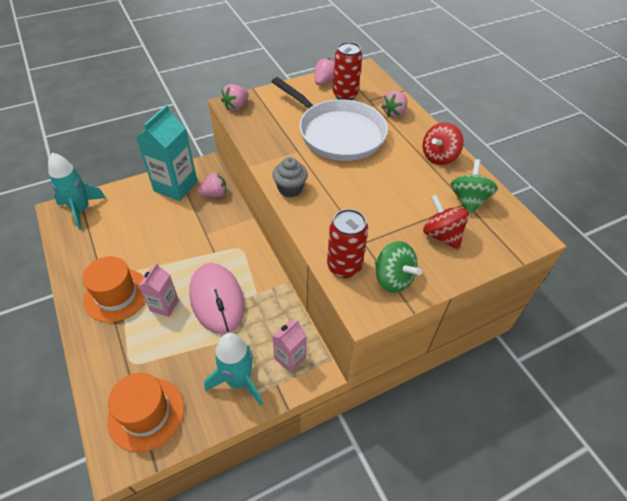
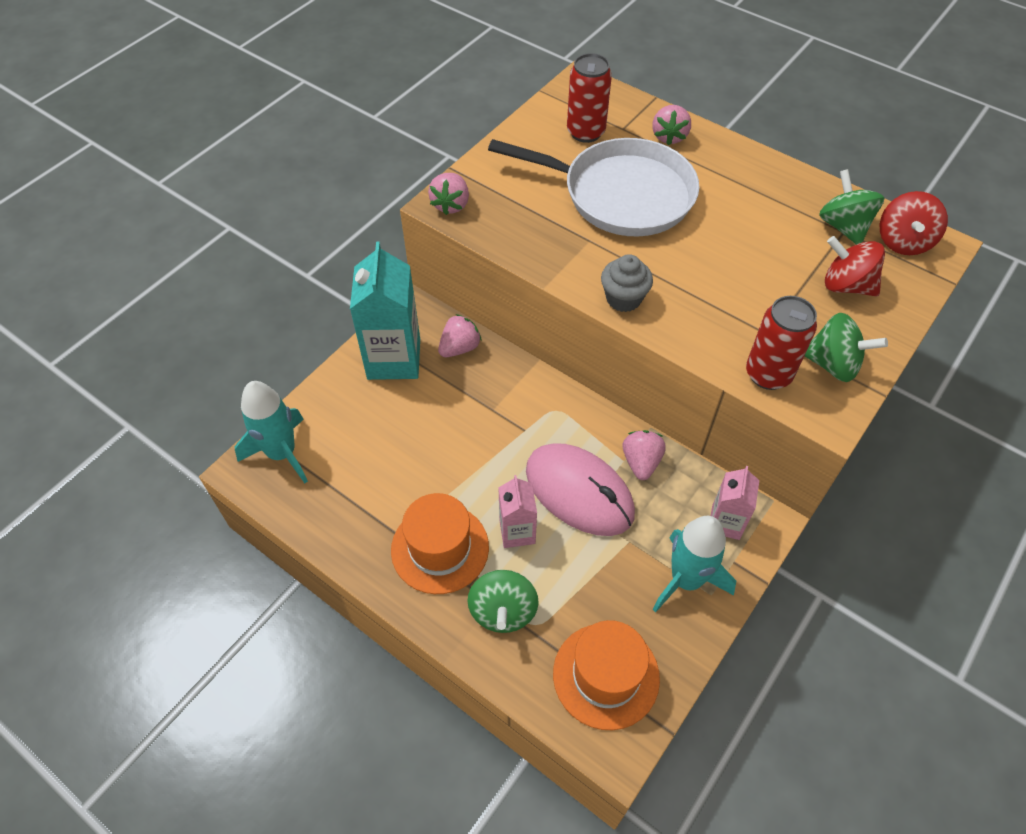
camera: 25 degrees left, 5 degrees up
pink strawberry [315,58,335,85] -> pink strawberry moved to [622,430,666,480]
red spinning top [423,122,464,165] -> red spinning top moved to [880,191,948,255]
none -> green spinning top [467,570,539,633]

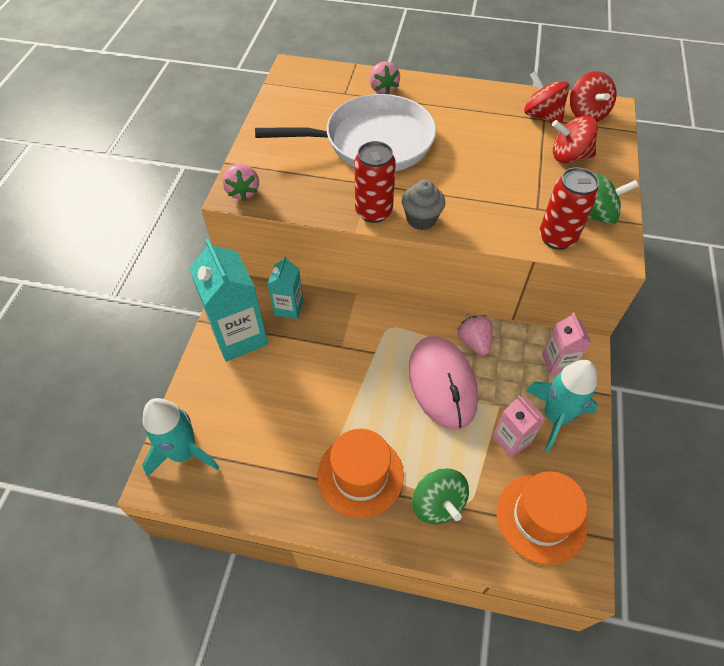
camera: 25 degrees left, 0 degrees up
pink strawberry [438,314,482,357] -> turquoise carton [268,256,303,319]
pink carton [499,475,537,548] -> pink carton moved to [492,395,546,458]
pink mouse [526,443,635,536] -> pink mouse turned 60 degrees clockwise [409,336,478,430]
red can [567,53,612,143] -> red can moved to [354,141,396,223]
green spinning top [819,169,884,245] -> red spinning top [524,71,570,124]

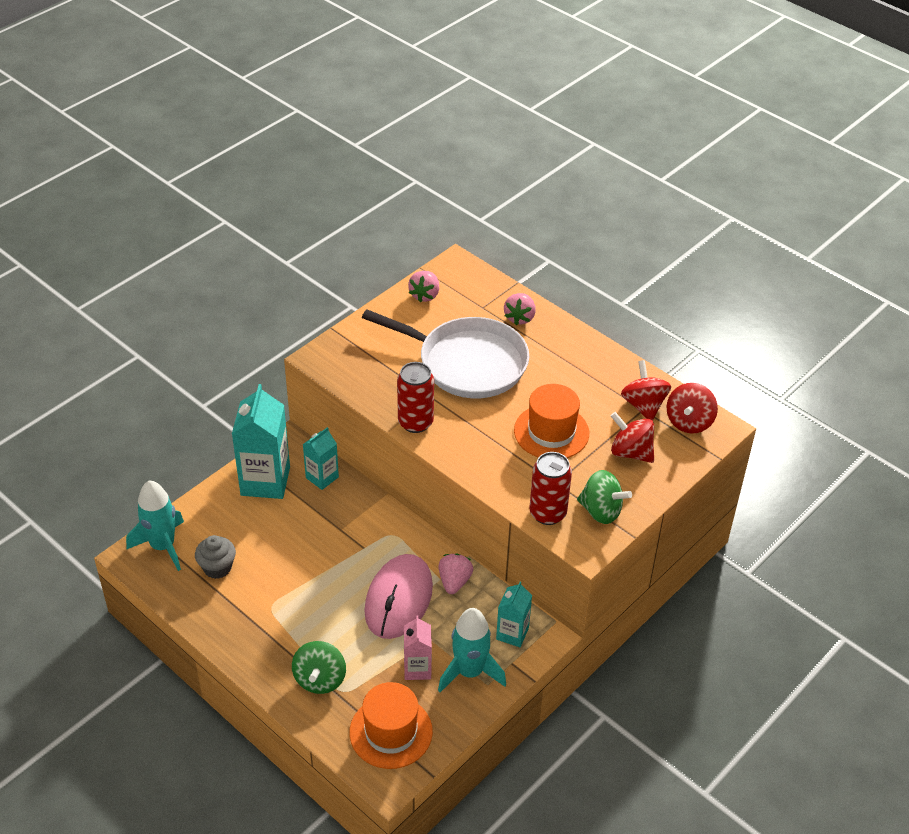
camera: 30 degrees right, 10 degrees down
pink strawberry [222,164,259,201] -> pink strawberry moved to [408,271,439,302]
orange hat [317,429,404,518] -> orange hat moved to [514,384,589,458]
grey cupcake [402,180,445,230] -> grey cupcake moved to [195,535,236,579]
pink carton [542,313,591,375] -> turquoise carton [496,581,532,647]

